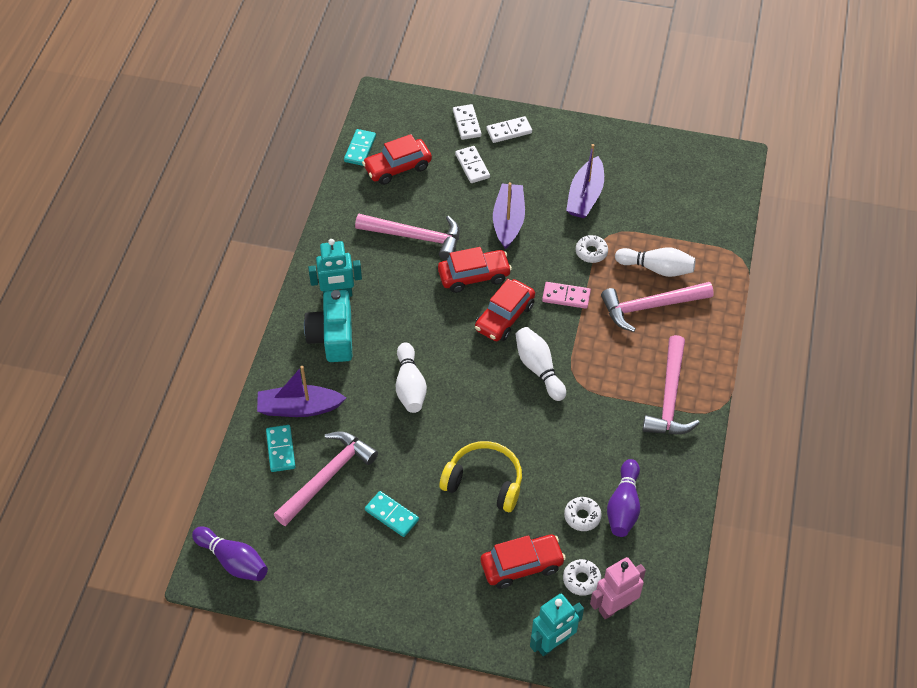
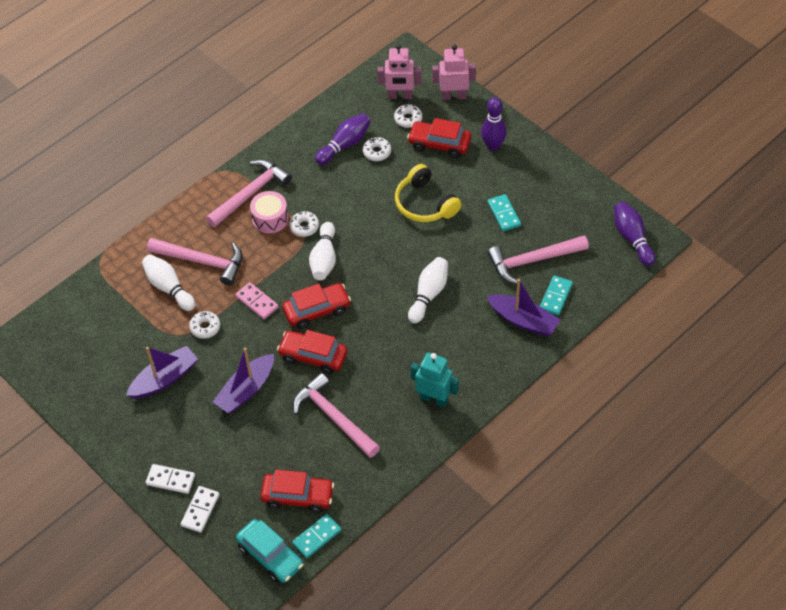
camera: 145 degrees left, 0 degrees up
turquoise camera [304,290,352,362] -> none
white domino [455,146,490,183] -> none
turquoise robot [530,594,584,656] -> pink robot [432,45,476,100]
none -> turquoise car [236,519,303,583]
none -> pink drum [250,191,288,233]
none -> white donut [289,211,319,237]
none -> purple bowling pin [481,97,507,151]

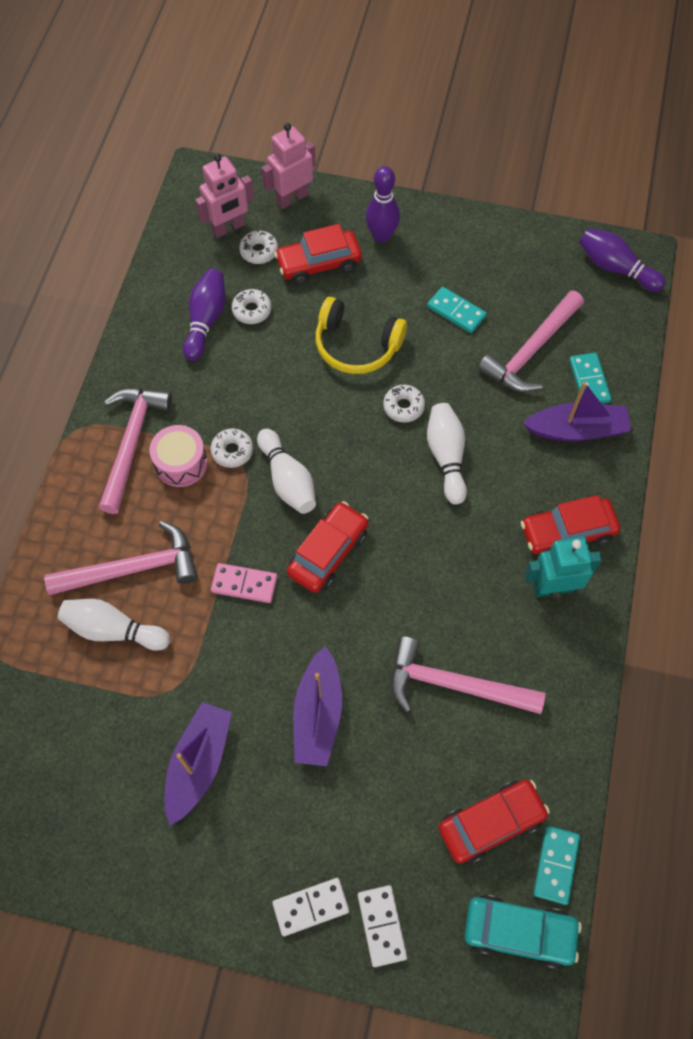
camera: 35 degrees left, 10 degrees up
white donut [189,311,220,339] -> white donut moved to [383,385,425,423]
red car [277,330,347,374] -> red car moved to [521,495,620,556]

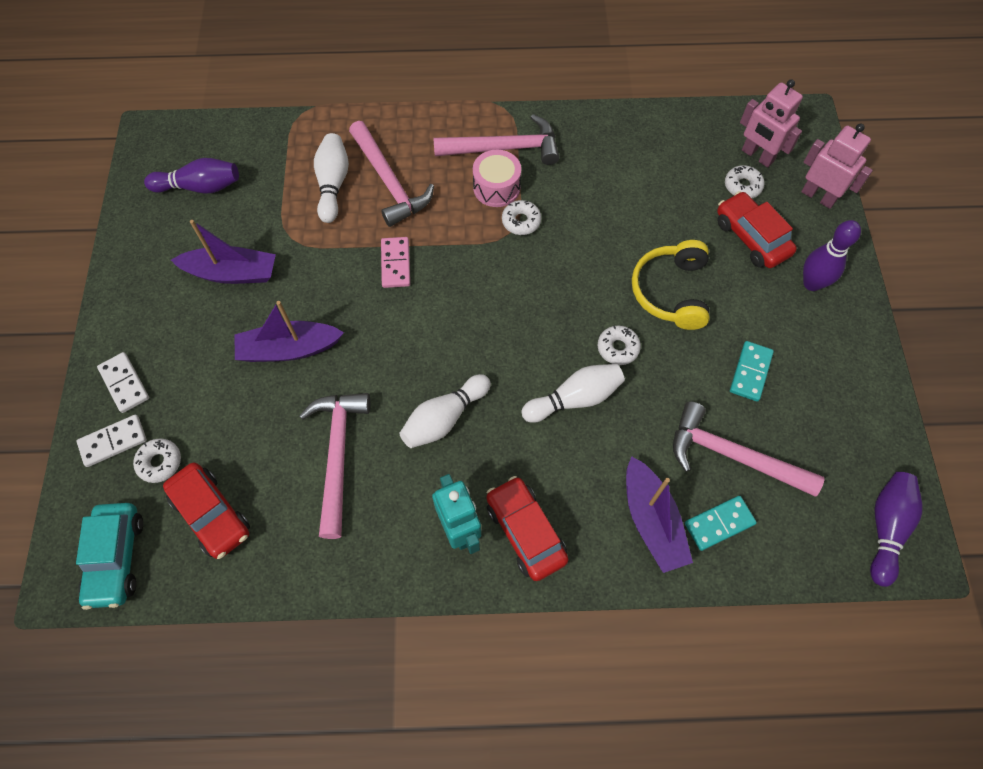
camera: 75 degrees right, 0 degrees up
purple bowling pin [183,269,226,361] -> purple bowling pin moved to [144,158,239,194]
white donut [232,289,272,324] -> white donut moved to [133,439,181,483]
white bowling pin [257,429,316,514] -> white bowling pin moved to [399,374,491,448]
red car [287,501,369,593] -> none
turquoise domino [533,826,580,905] -> none

